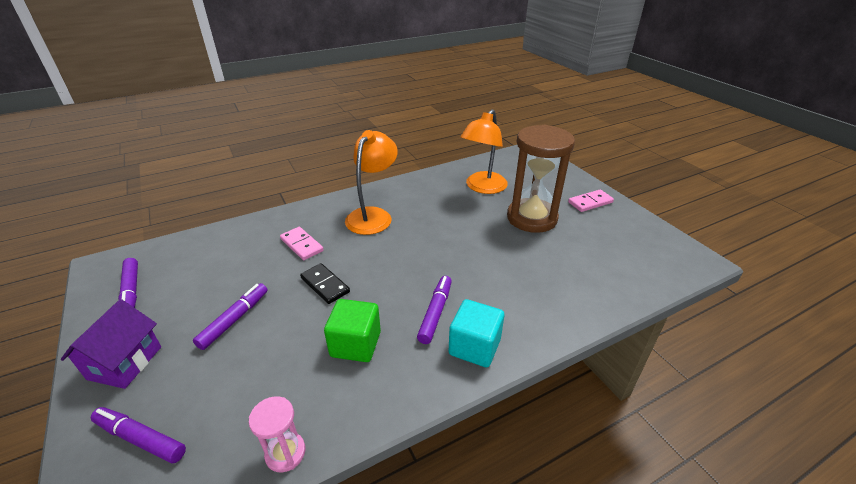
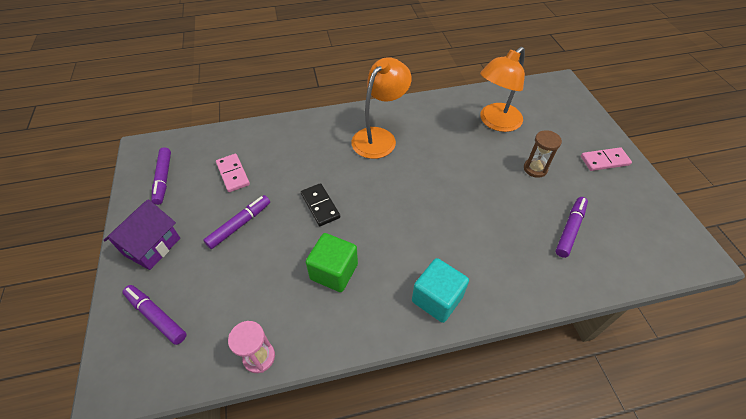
camera: 15 degrees right, 15 degrees up
pink domino [280,227,324,260] -> pink domino moved to [216,154,250,192]
purple marker [417,276,452,344] -> purple marker moved to [556,197,588,258]
brown hourglass [507,125,575,233] -> brown hourglass [524,130,562,178], size x0.46

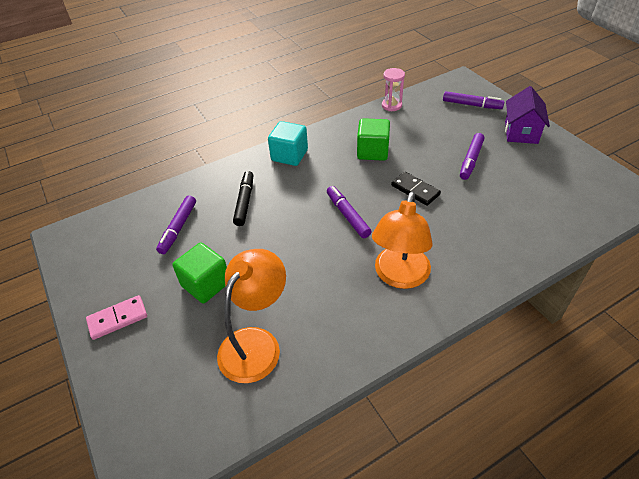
camera: 165 degrees right, 5 degrees down
purple marker [151,147,171,205] -> purple marker moved to [327,186,372,238]
pink domino [216,154,250,192] -> none
brown hourglass [524,130,562,178] -> green cube [172,243,227,303]
none -> black marker [233,171,253,226]

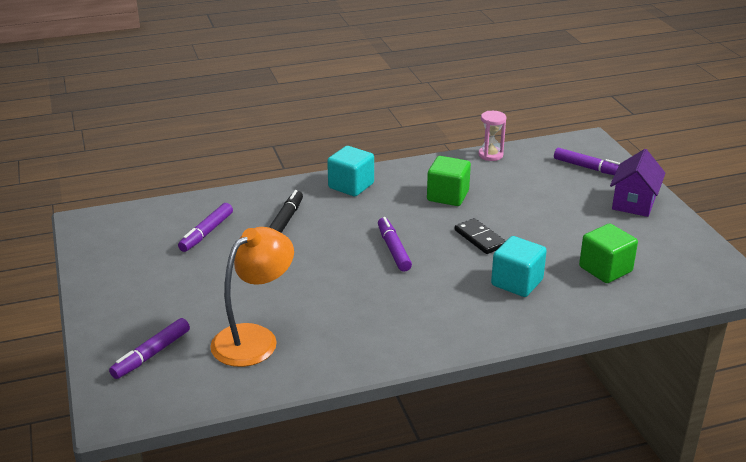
camera: 10 degrees right, 15 degrees down
pink domino [86,295,147,340] -> none
green cube [172,243,227,303] -> green cube moved to [579,224,638,283]
orange lamp [372,191,432,289] -> none
purple marker [460,133,484,180] -> purple marker moved to [109,318,190,379]
none -> turquoise cube [491,236,547,297]

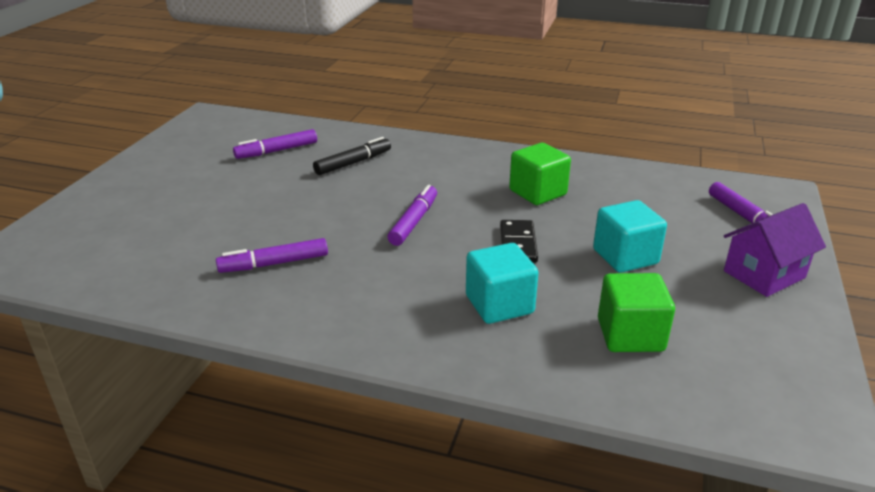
camera: 35 degrees right, 0 degrees up
purple marker [109,318,190,379] -> purple marker moved to [216,238,328,273]
orange lamp [210,227,294,367] -> none
turquoise cube [327,146,374,196] -> turquoise cube moved to [593,200,667,273]
pink hourglass [479,111,506,161] -> none

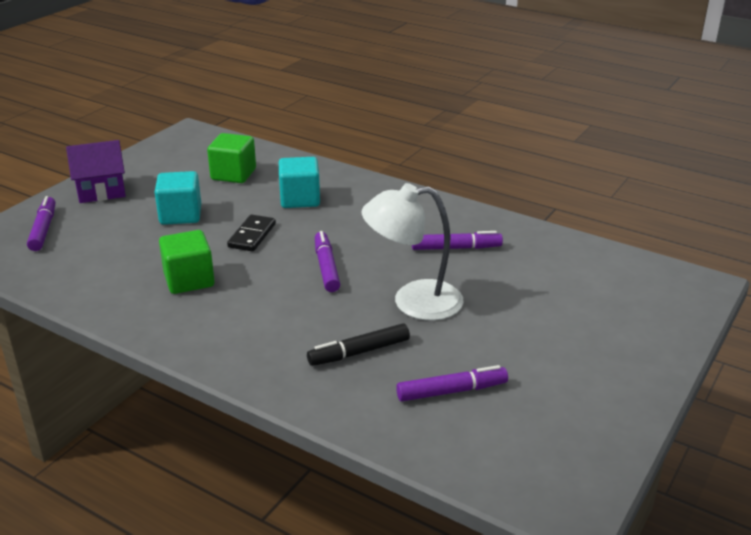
camera: 165 degrees left, 0 degrees up
purple marker [387,185,437,246] -> purple marker turned 135 degrees clockwise [315,231,341,292]
none -> white lamp [362,183,463,321]

